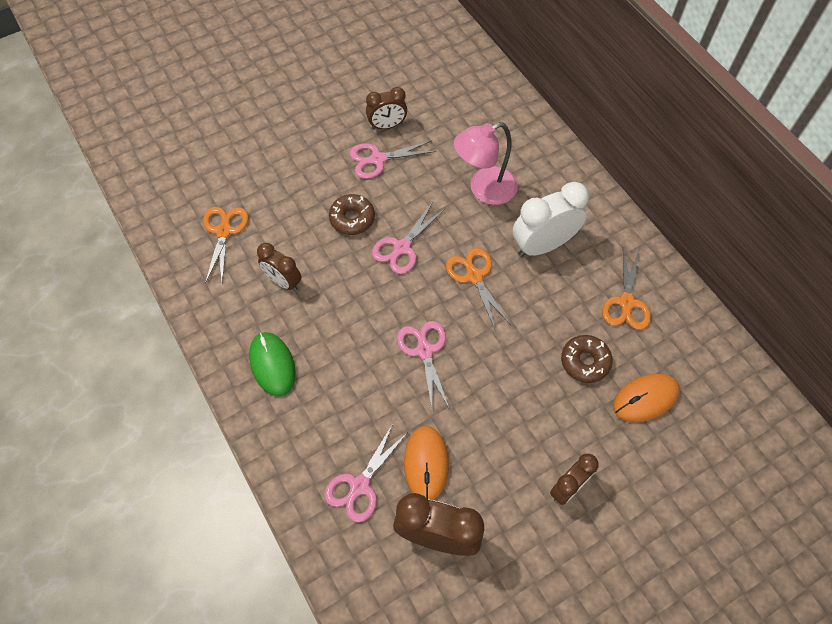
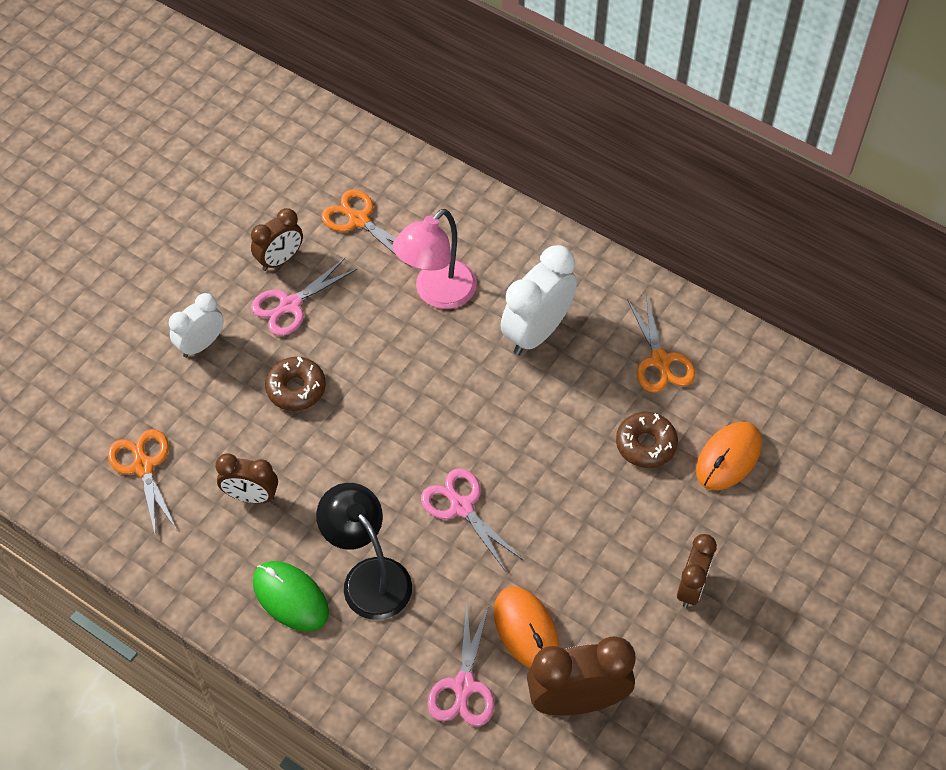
camera: 25 degrees left, 5 degrees down
pink scissors [372,203,445,274] -> none
orange scissors [446,248,510,331] -> orange scissors moved to [322,189,407,264]
none -> white clock [169,293,224,358]
none -> black lamp [316,483,412,620]

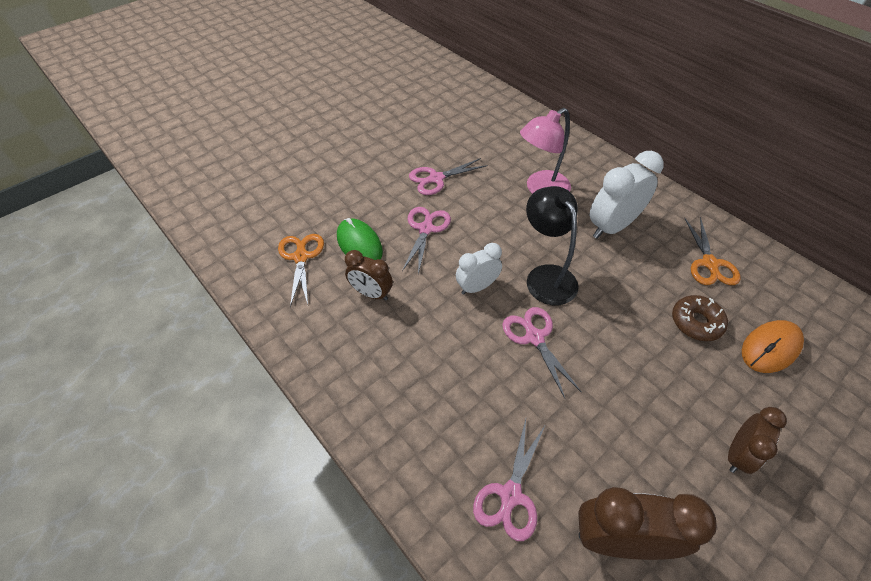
camera: 15 degrees right, 5 degrees down
white clock [169,293,224,358] -> white clock moved to [456,243,502,295]
brown clock [251,208,303,271] -> none
green mouse [253,561,329,632] -> green mouse moved to [337,218,383,260]
brown donut [265,357,326,411] -> pink scissors [402,207,451,274]
black lamp [316,483,412,620] -> black lamp moved to [526,186,579,305]
orange scissors [322,189,407,264] -> none
orange mouse [494,586,559,668] -> none

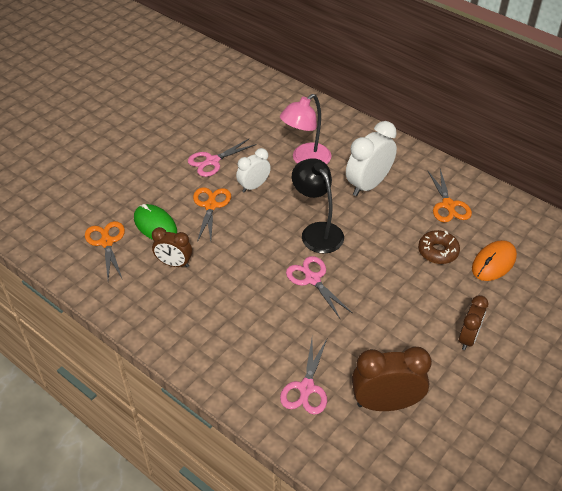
camera: 10 degrees left, 5 degrees down
pink scissors [402,207,451,274] -> orange scissors [193,187,231,242]
white clock [456,243,502,295] -> white clock moved to [236,148,271,193]

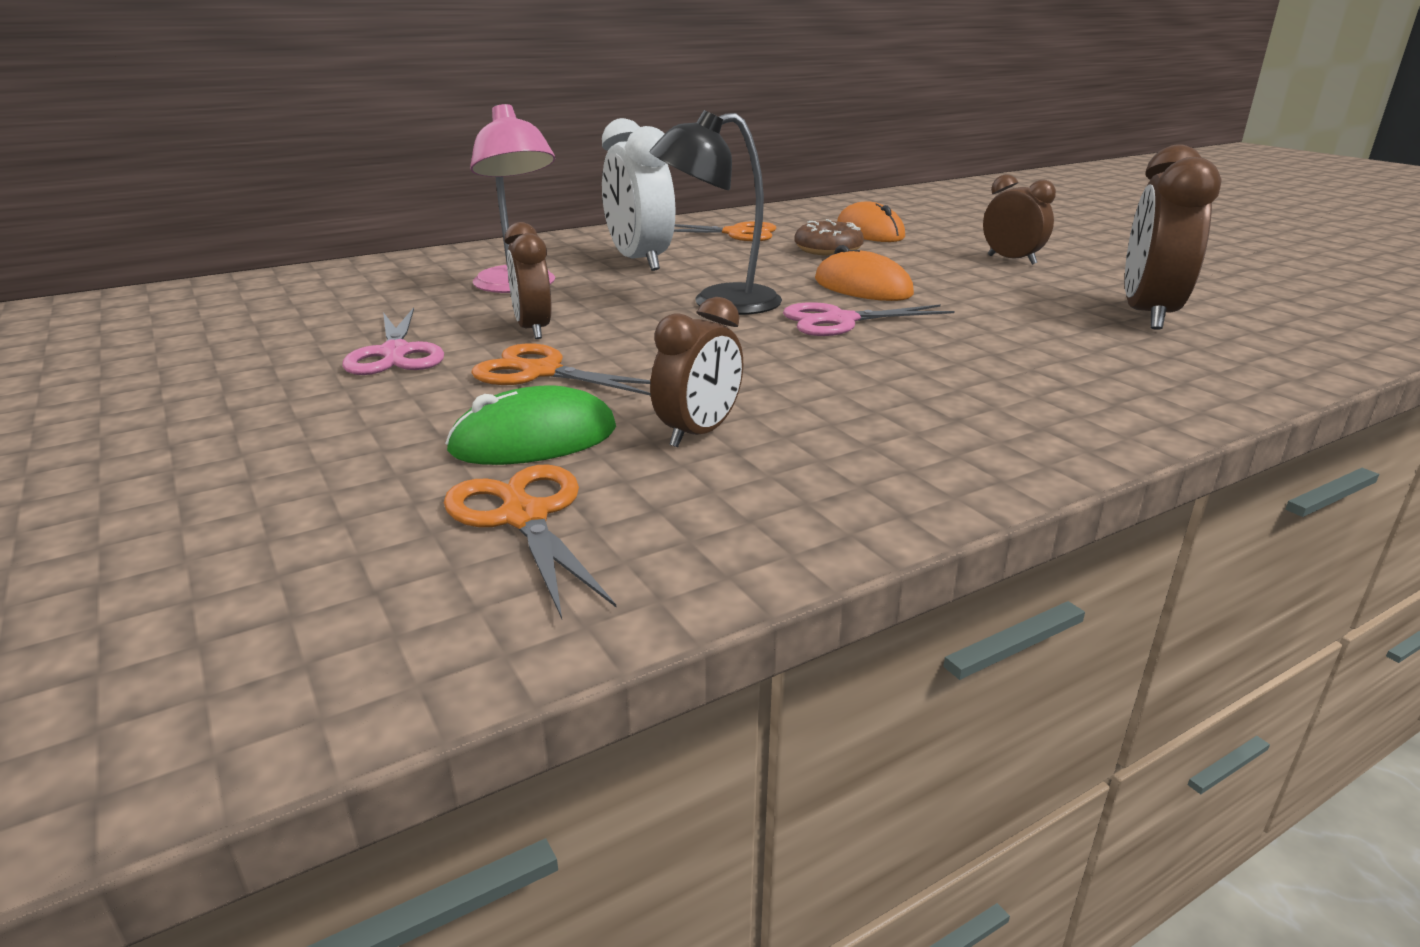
camera: 70 degrees left, 20 degrees down
orange scissors [85,221,125,280] -> orange scissors turned 60 degrees clockwise [444,465,616,619]
white clock [236,148,271,193] -> brown clock [505,222,552,339]
pink scissors [280,339,327,415] -> none
none -> orange mouse [815,245,914,301]

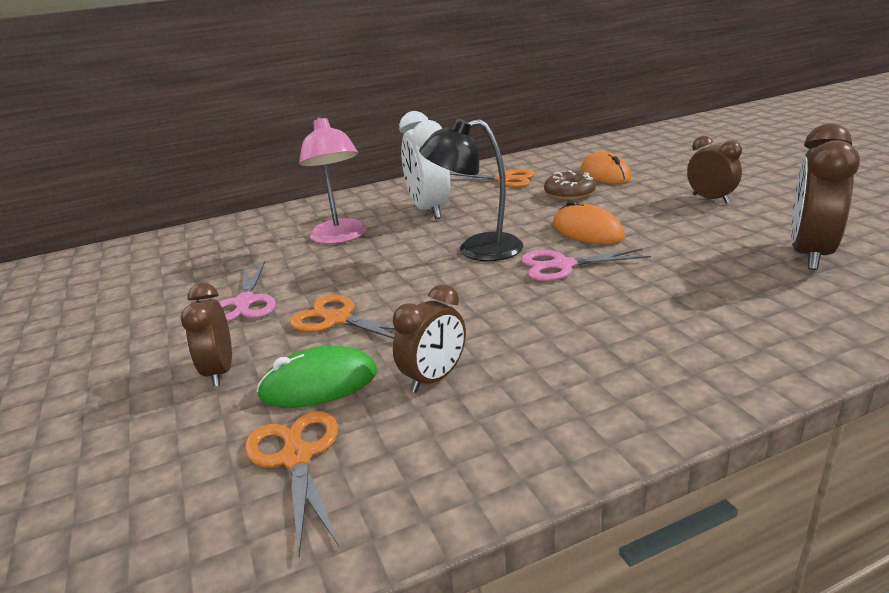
camera: 10 degrees right, 0 degrees up
brown clock [505,222,552,339] -> brown clock moved to [181,283,232,387]

